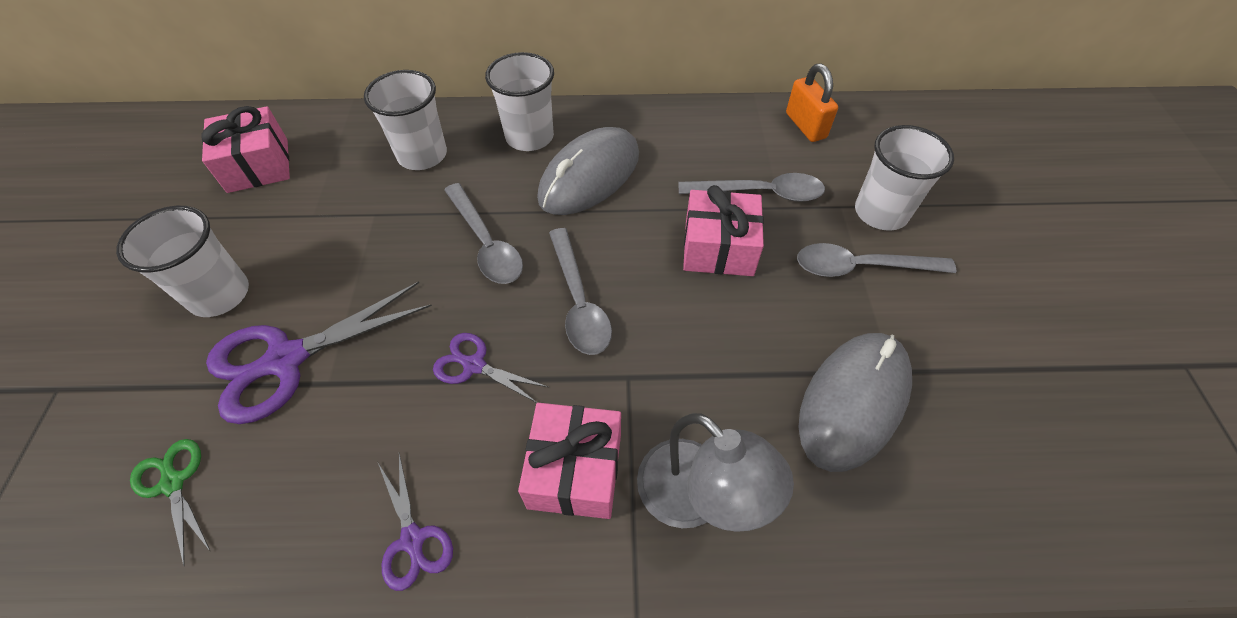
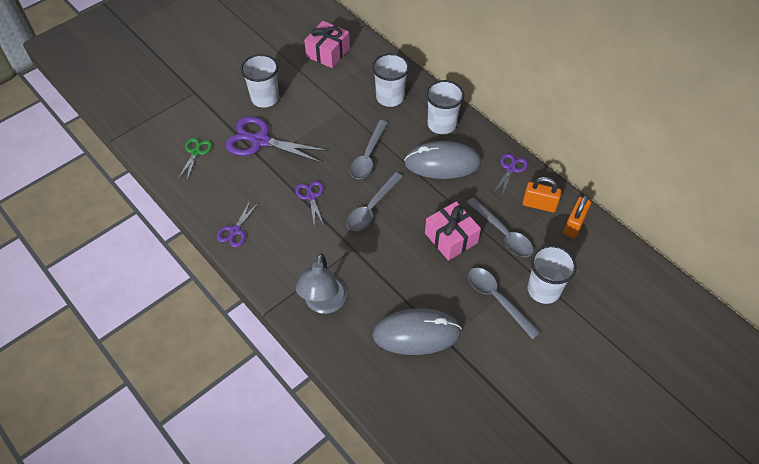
camera: 50 degrees right, 0 degrees up
pink gift [518,403,621,519] -> none
none -> purple scissors [493,153,528,196]
none -> orange padlock [523,177,562,213]

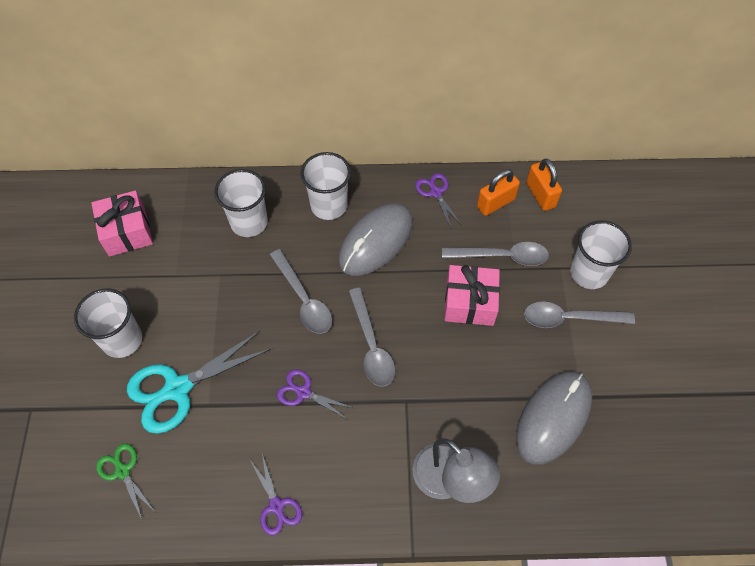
camera: 50 degrees left, 5 degrees up
purple scissors [225,116,328,163] -> turquoise scissors [127,331,271,434]

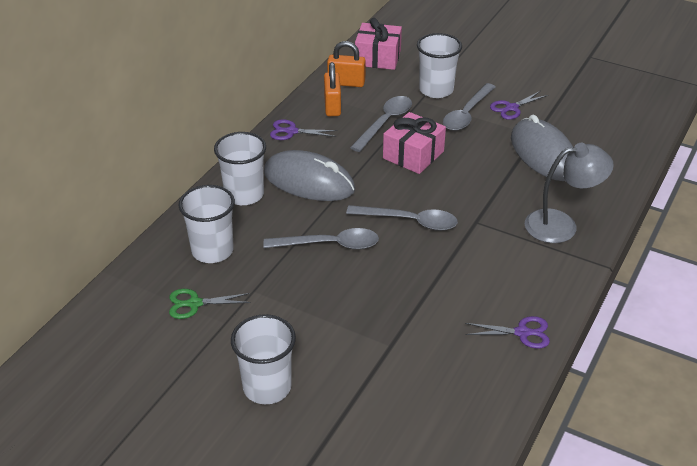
camera: 60 degrees left, 20 degrees down
pink gift [91,190,153,257] -> pink gift moved to [355,18,402,70]
green scissors [96,443,156,522] -> green scissors moved to [169,289,251,319]
turquoise scissors [127,331,271,434] -> none
purple scissors [277,369,353,419] -> purple scissors moved to [490,91,548,120]
grey mouse [338,203,413,276] -> grey mouse turned 45 degrees counterclockwise [264,150,355,201]

